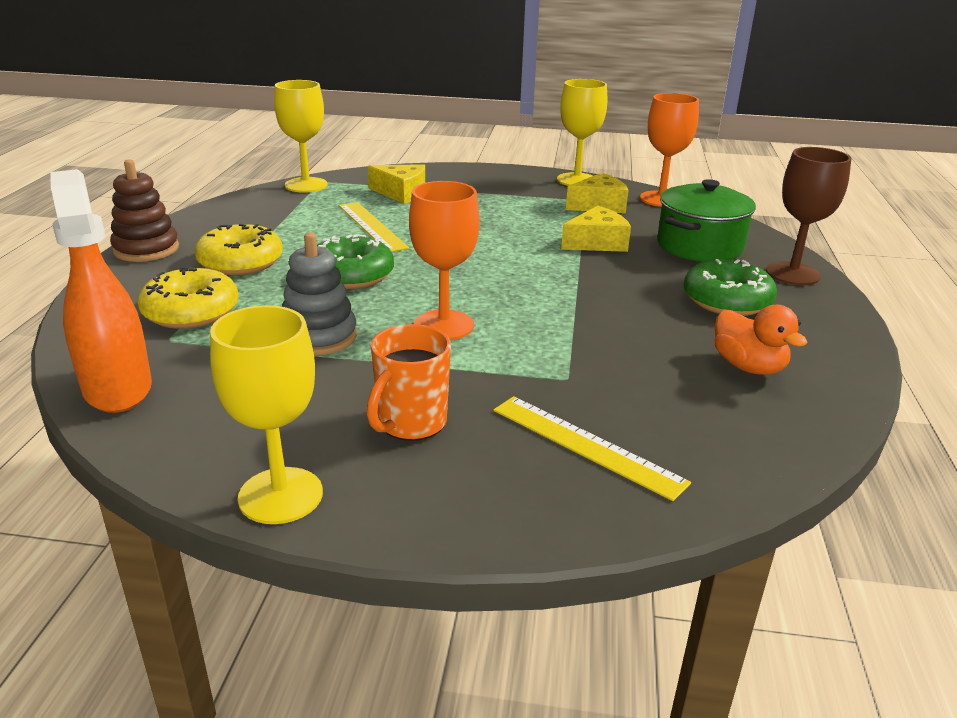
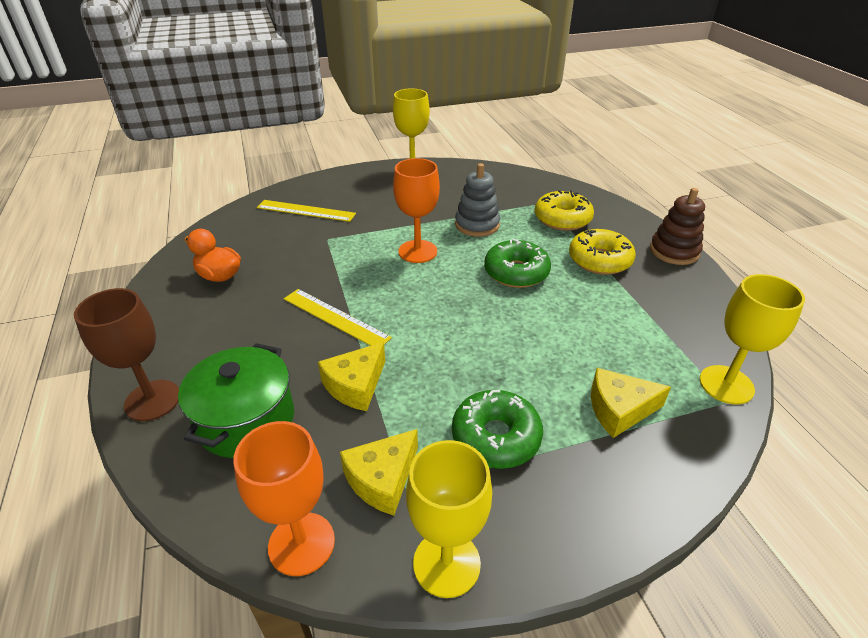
camera: 155 degrees right, 10 degrees up
orange spray bottle [50,169,152,413] -> none
yellow ruler [339,202,409,252] -> yellow ruler moved to [284,289,392,346]
orange mug [367,324,451,441] -> none
green donut [683,259,777,316] -> green donut moved to [452,390,543,469]

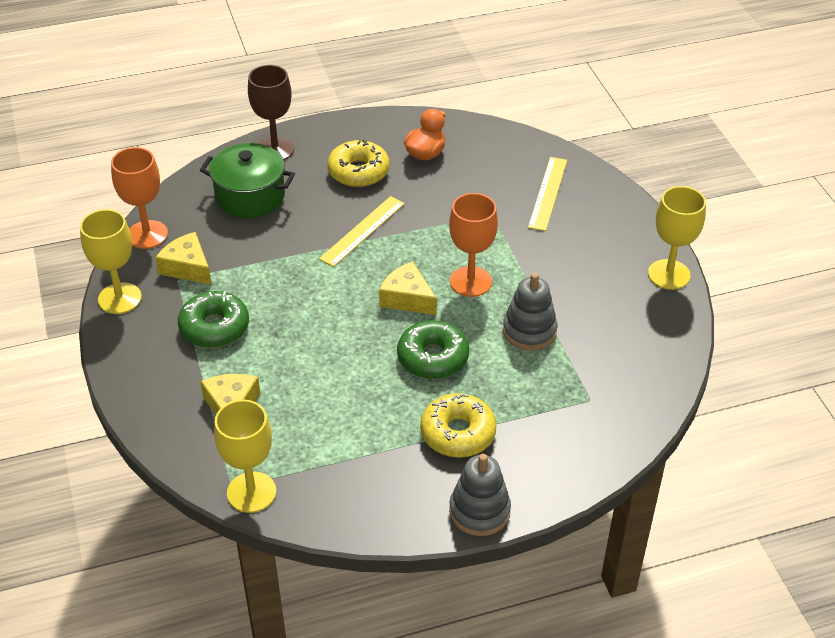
camera: 90 degrees right, 5 degrees up
yellow cheese [318,342,385,411] -> yellow cheese moved to [379,261,437,315]
yellow donut [535,190,594,231] -> yellow donut moved to [327,139,390,187]
brown stacking toy [650,188,705,265] -> grey stacking toy [449,454,511,536]

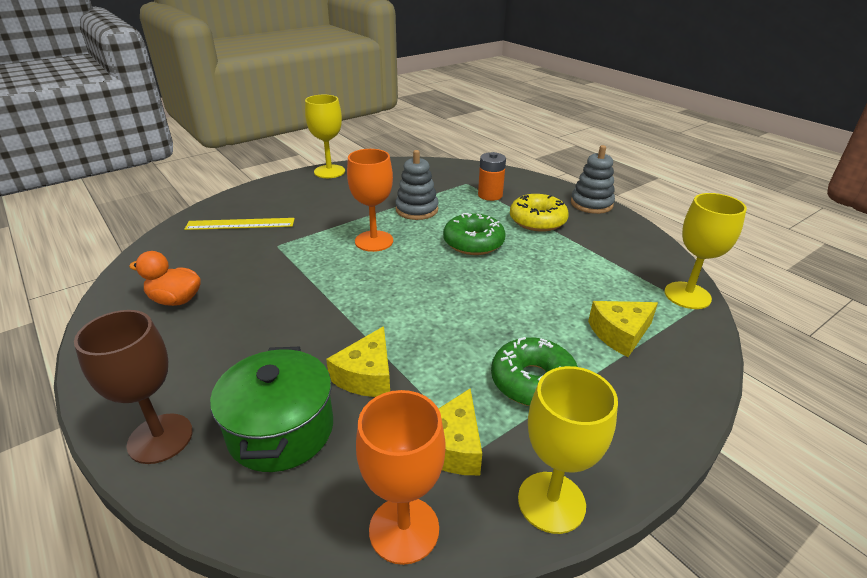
camera: 110 degrees left, 10 degrees down
yellow ruler [319,196,405,267] -> none
yellow donut [327,139,390,187] -> none
yellow cheese [379,261,437,315] -> yellow cheese moved to [326,326,390,397]
none -> orange battery [478,152,506,201]

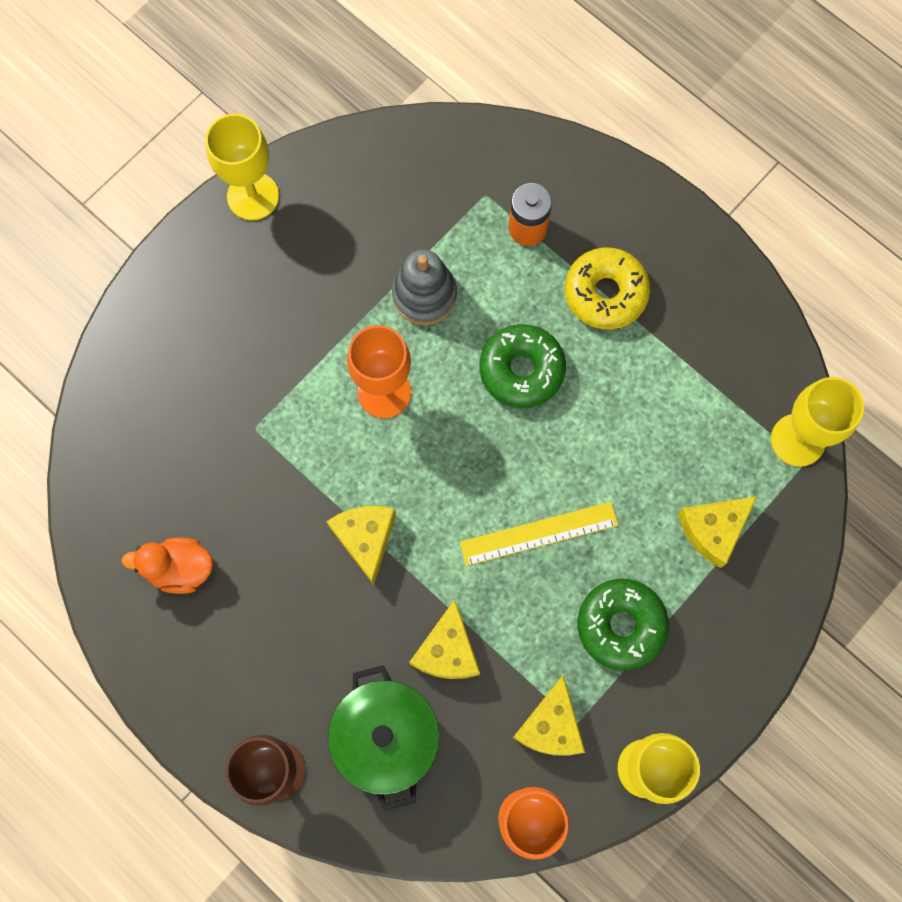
camera: 10 degrees left, 40 degrees up
yellow ruler [184,218,295,230] -> yellow ruler moved to [460,502,618,566]
grey stacking toy [571,145,615,214] -> none
none -> yellow cheese [326,506,396,585]

